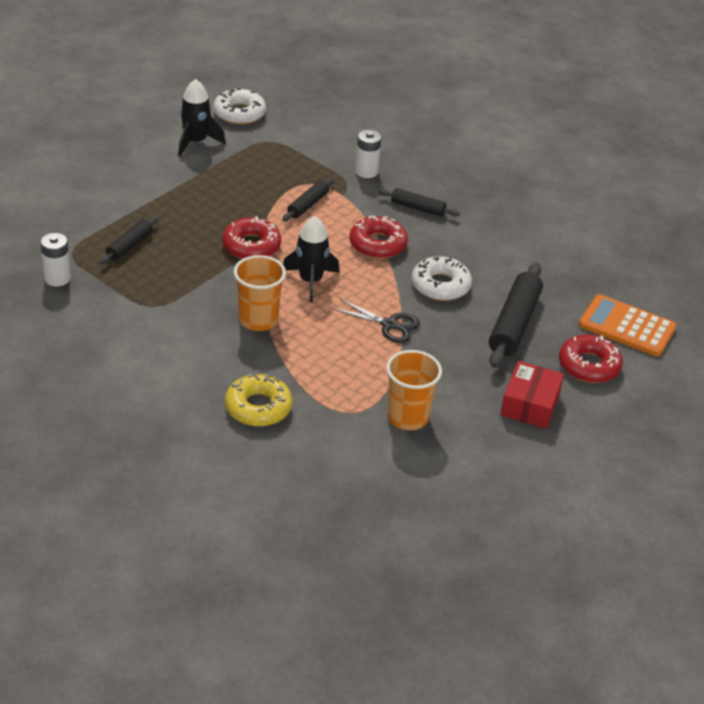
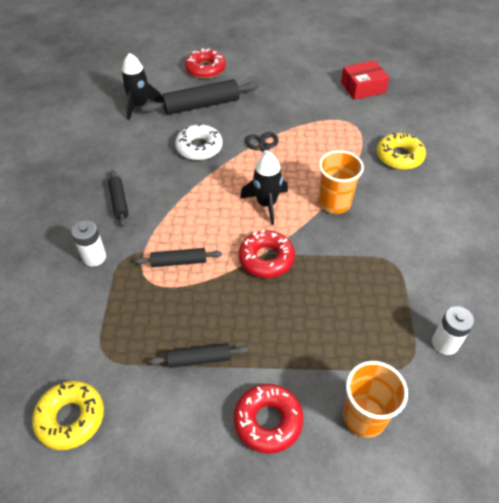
camera: 125 degrees left, 10 degrees up
black rolling pin [100,216,159,264] -> black rolling pin moved to [149,343,248,368]
black rocket [178,79,226,156] -> black rocket moved to [121,53,162,120]
white donut [214,88,266,125] -> yellow donut [32,381,104,450]
red donut [349,216,408,259] -> red donut moved to [234,384,303,454]
orange cup [386,350,442,430] -> orange cup moved to [343,361,408,438]
red box [500,361,564,429] -> red box moved to [341,60,390,100]
orange calculator [579,294,677,357] -> none

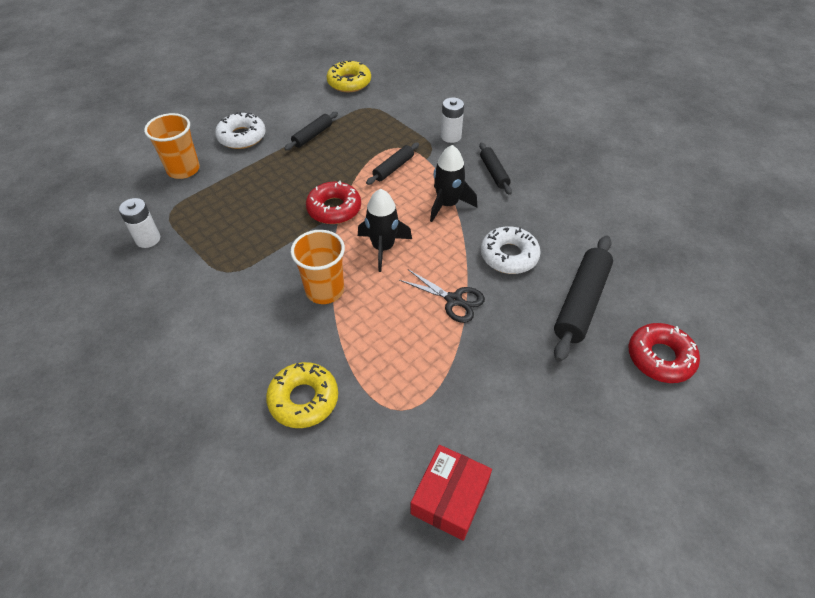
camera: 135 degrees right, 0 degrees up
black rolling pin [108,170,129,227] -> black rolling pin turned 45 degrees clockwise [479,143,512,195]
black rocket [121,53,162,120] -> black rocket moved to [430,145,477,222]
red donut [234,384,303,454] -> white donut [215,112,266,149]

